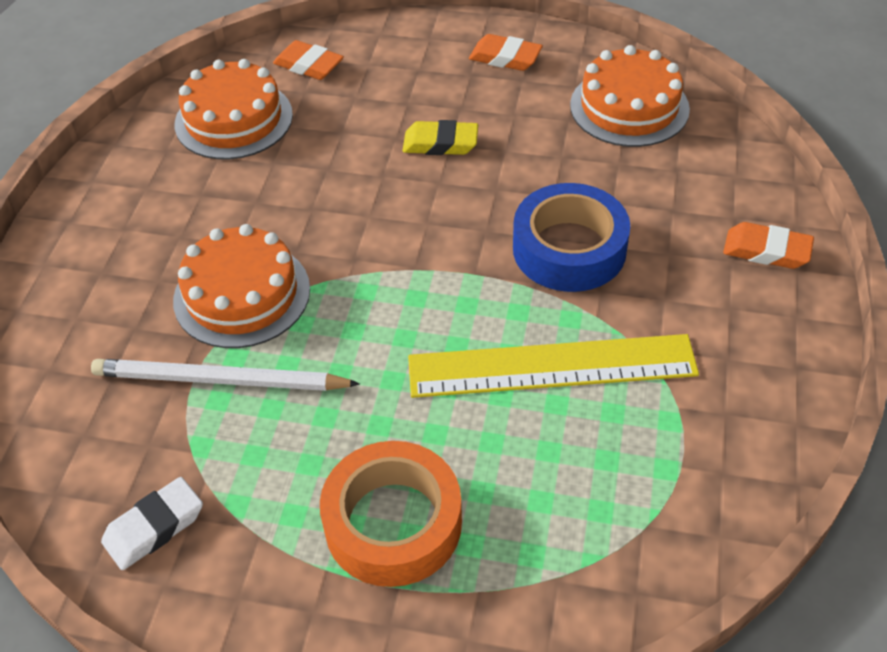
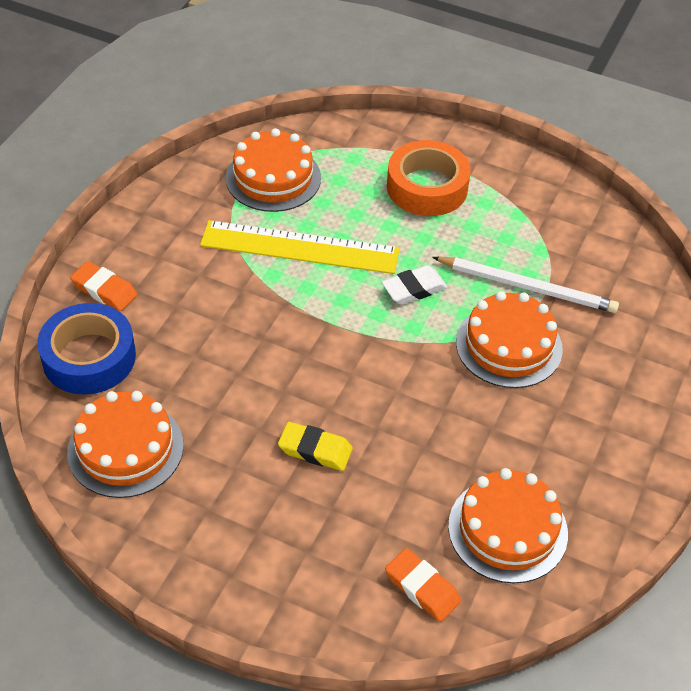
camera: 170 degrees left, 0 degrees up
white eraser [101,477,203,570] -> white eraser moved to [382,265,448,305]
orange eraser [469,34,543,71] -> none
blue tape [513,183,630,292] -> blue tape moved to [37,303,136,395]
none -> orange cake [226,128,321,212]

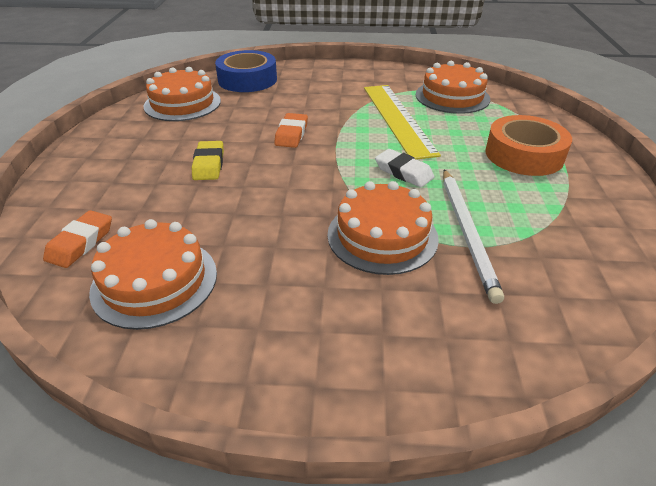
camera: 70 degrees right, 10 degrees down
orange eraser [70,261,138,311] -> orange eraser moved to [274,113,308,148]

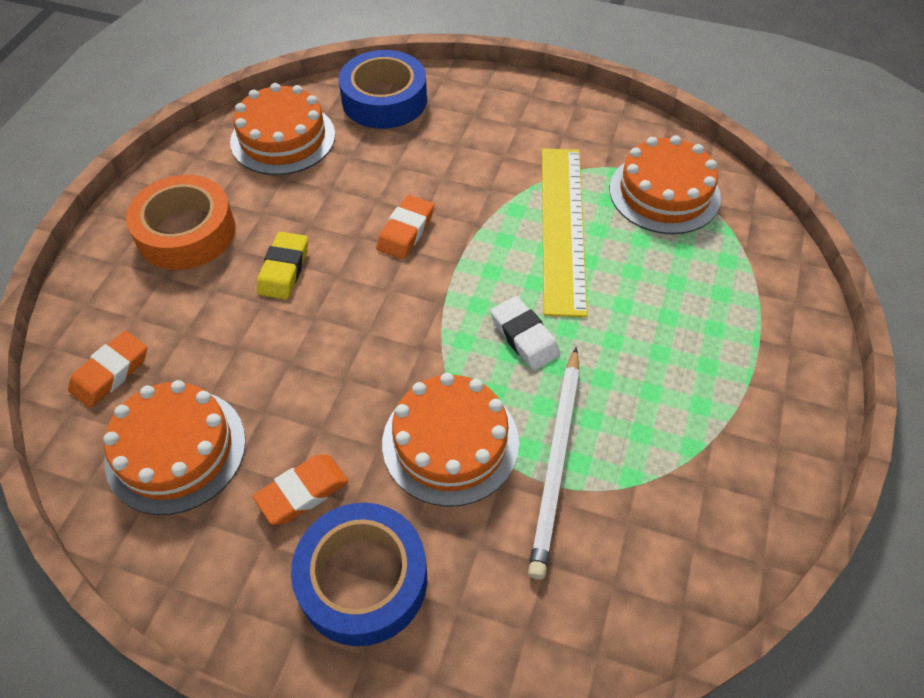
camera: 15 degrees right, 15 degrees up
orange tape [485,115,572,176] -> orange tape moved to [126,175,236,270]
none -> orange eraser [253,454,348,525]
none -> blue tape [291,503,427,646]

